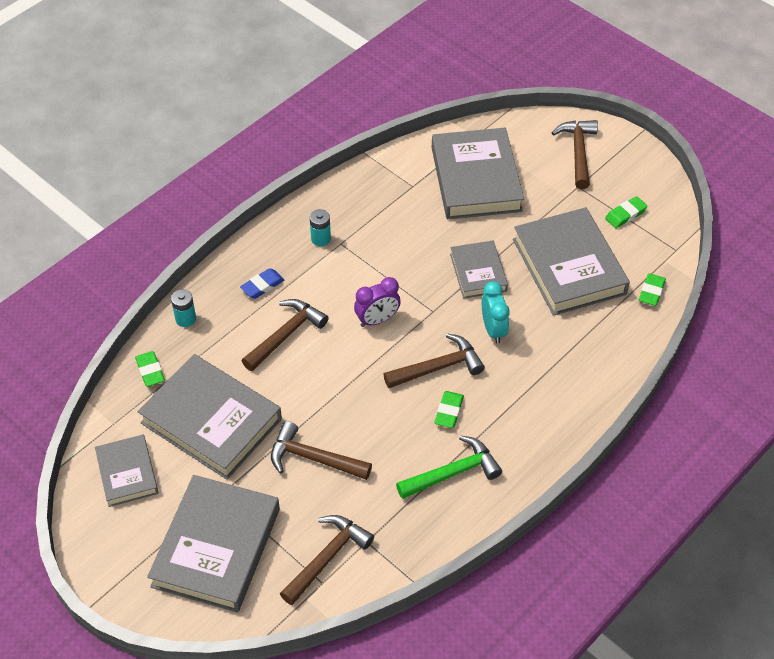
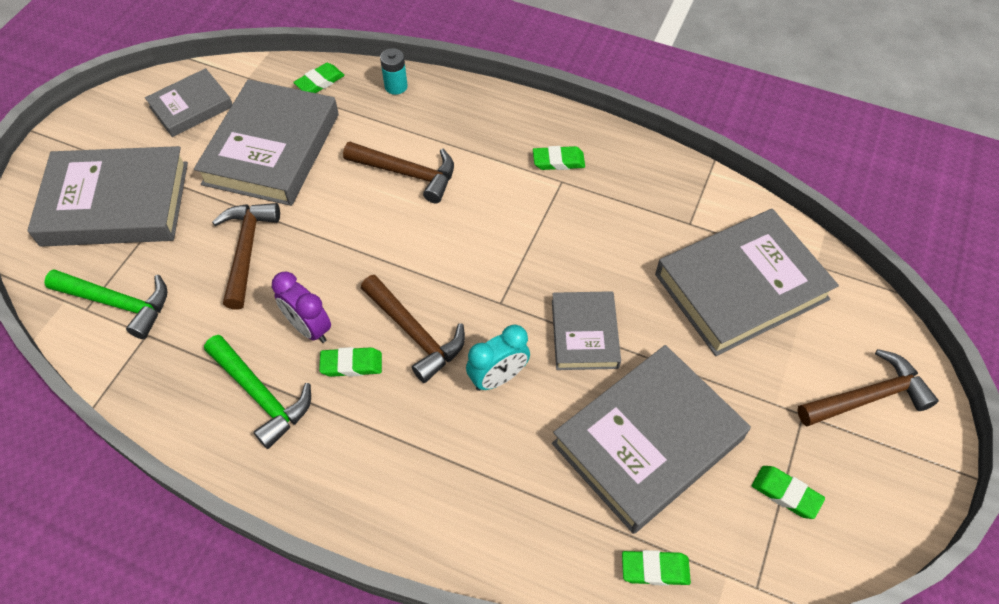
camera: 70 degrees right, 5 degrees up
blue eraser [240,268,284,299] -> none
brown hammer [280,515,374,605] -> green hammer [44,269,168,339]
turquoise battery [310,209,331,247] -> green eraser [533,146,585,170]
purple clock [354,277,401,327] -> purple clock moved to [272,271,331,343]
grey book [450,241,508,299] -> grey book turned 60 degrees counterclockwise [552,291,621,370]

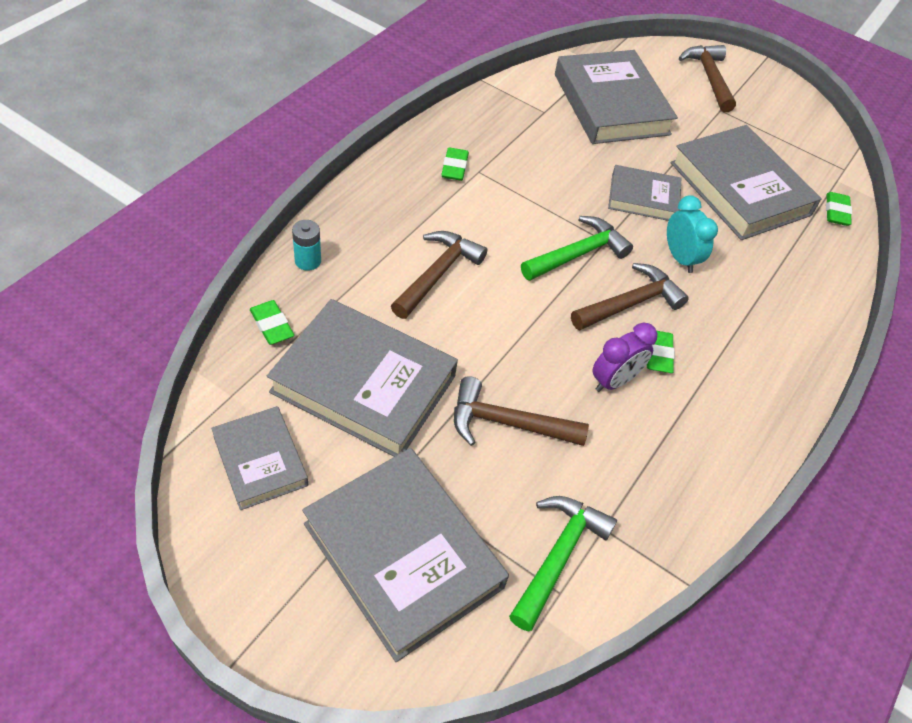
camera: 85 degrees left, 5 degrees down
grey book [27,146,188,247] -> grey book turned 45 degrees counterclockwise [302,448,509,662]
green hammer [204,335,311,449] -> green hammer moved to [521,216,633,281]
green eraser [752,466,825,519] -> none

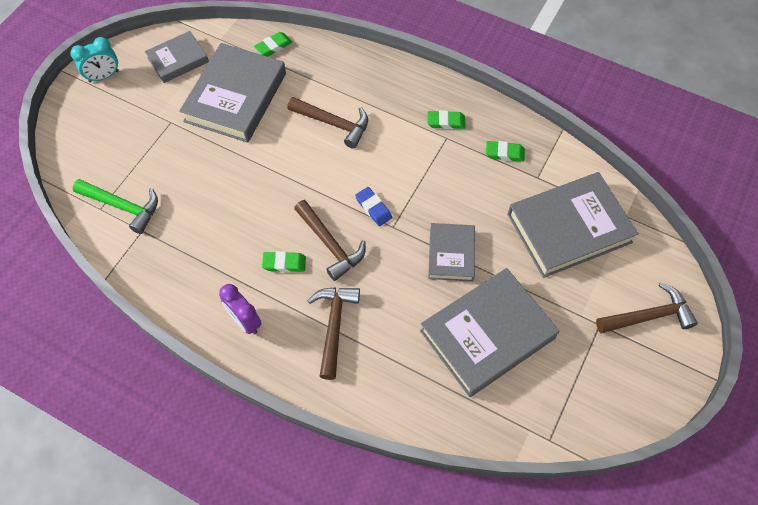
camera: 90 degrees right, 10 degrees up
turquoise battery [292,220,321,271] -> none
grey book [302,448,509,662] -> none
brown hammer [454,376,589,446] -> brown hammer moved to [308,287,360,380]
green hammer [521,216,633,281] -> blue eraser [355,187,392,226]
purple clock [592,322,657,392] -> purple clock moved to [219,284,261,334]
turquoise clock [667,195,718,273] -> turquoise clock moved to [70,37,119,82]
green eraser [826,192,852,226] -> green eraser moved to [486,141,525,162]

